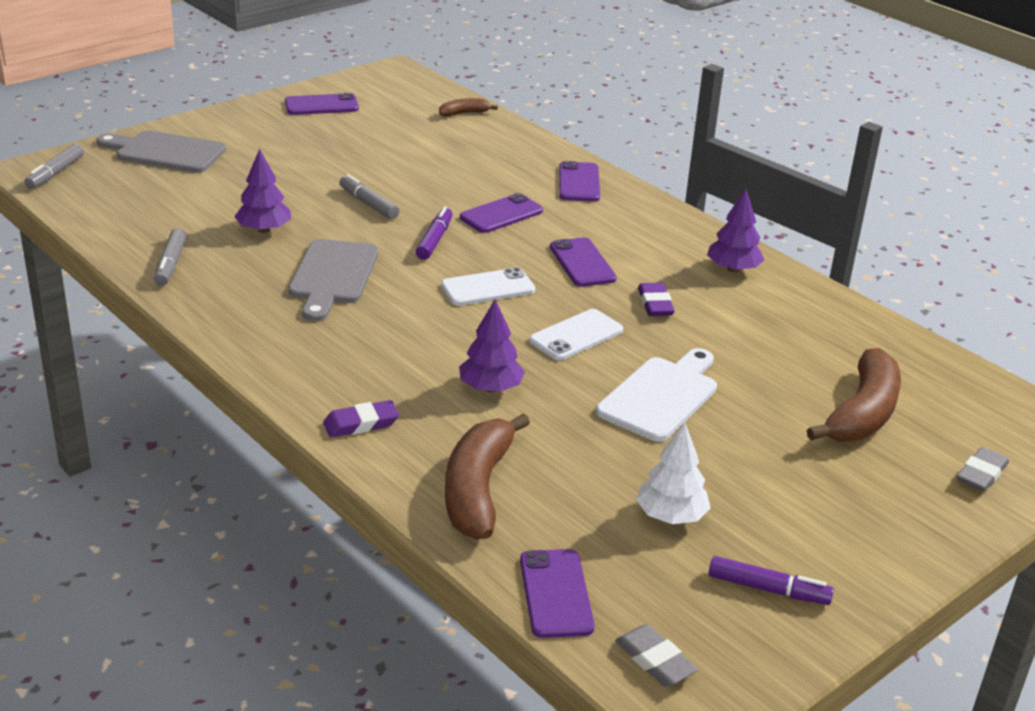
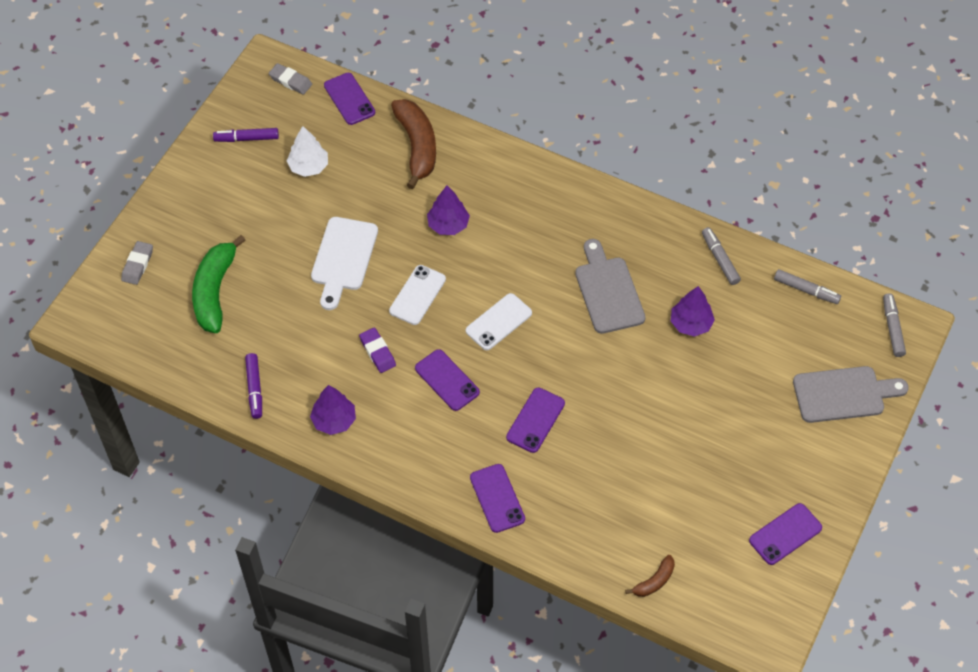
camera: 160 degrees right, 25 degrees up
purple eraser [323,400,399,438] -> none
grey marker [339,174,399,219] -> grey marker moved to [774,269,841,304]
purple marker [416,207,453,260] -> purple marker moved to [245,353,262,419]
brown banana [807,348,901,442] -> green banana [192,235,246,333]

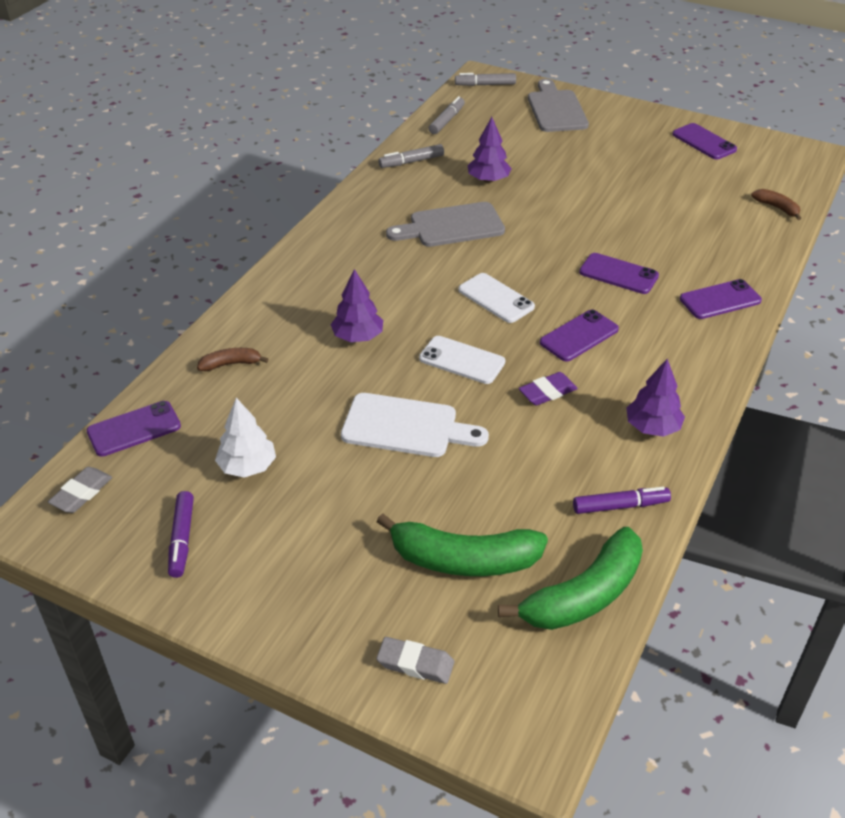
camera: 90 degrees left, 15 degrees down
brown banana [391,99,436,189] -> brown banana [197,348,268,371], size x0.49
none -> green banana [498,527,643,630]

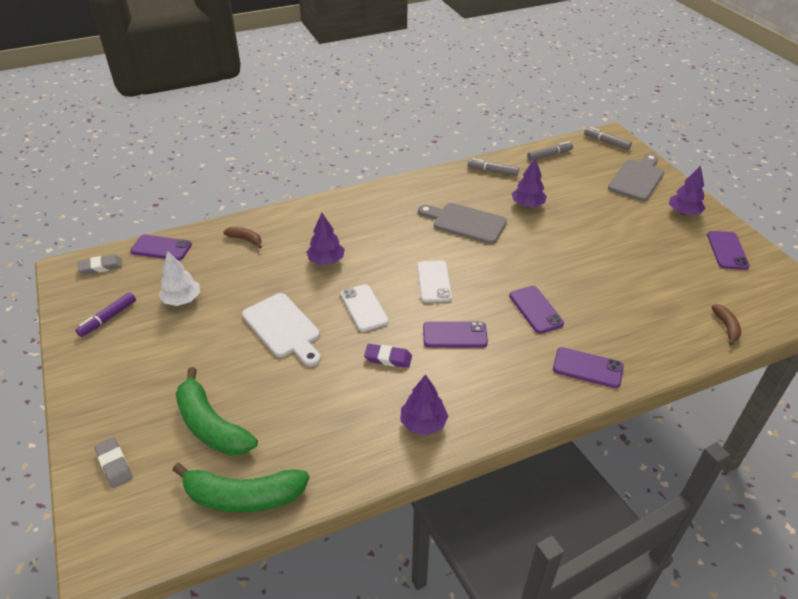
camera: 40 degrees right, 0 degrees up
purple marker [573,487,671,514] -> none
none -> purple tree [669,165,706,215]

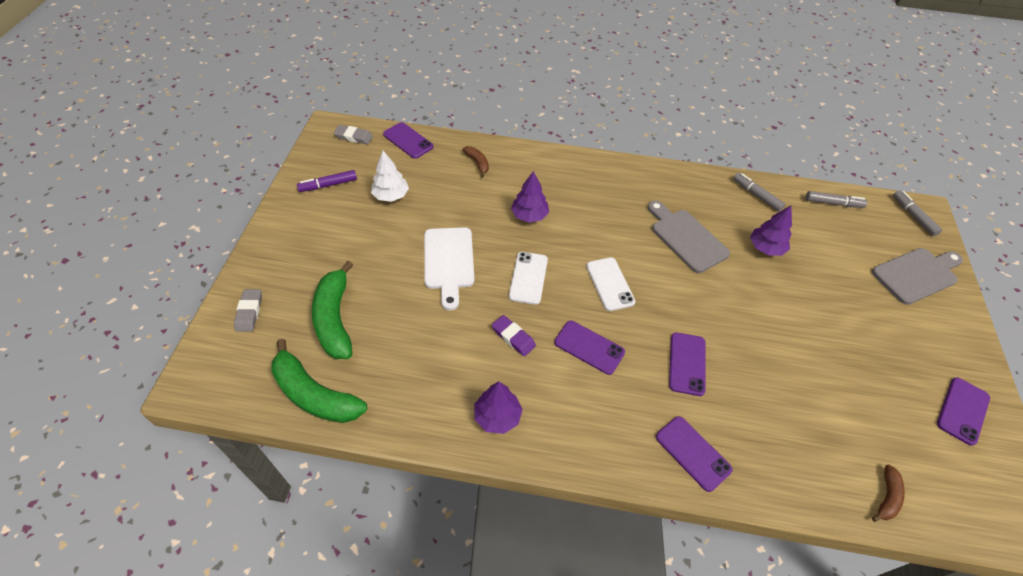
camera: 30 degrees right, 10 degrees up
white phone [417,260,452,303] -> white phone turned 45 degrees counterclockwise [586,257,635,311]
purple tree [669,165,706,215] -> none

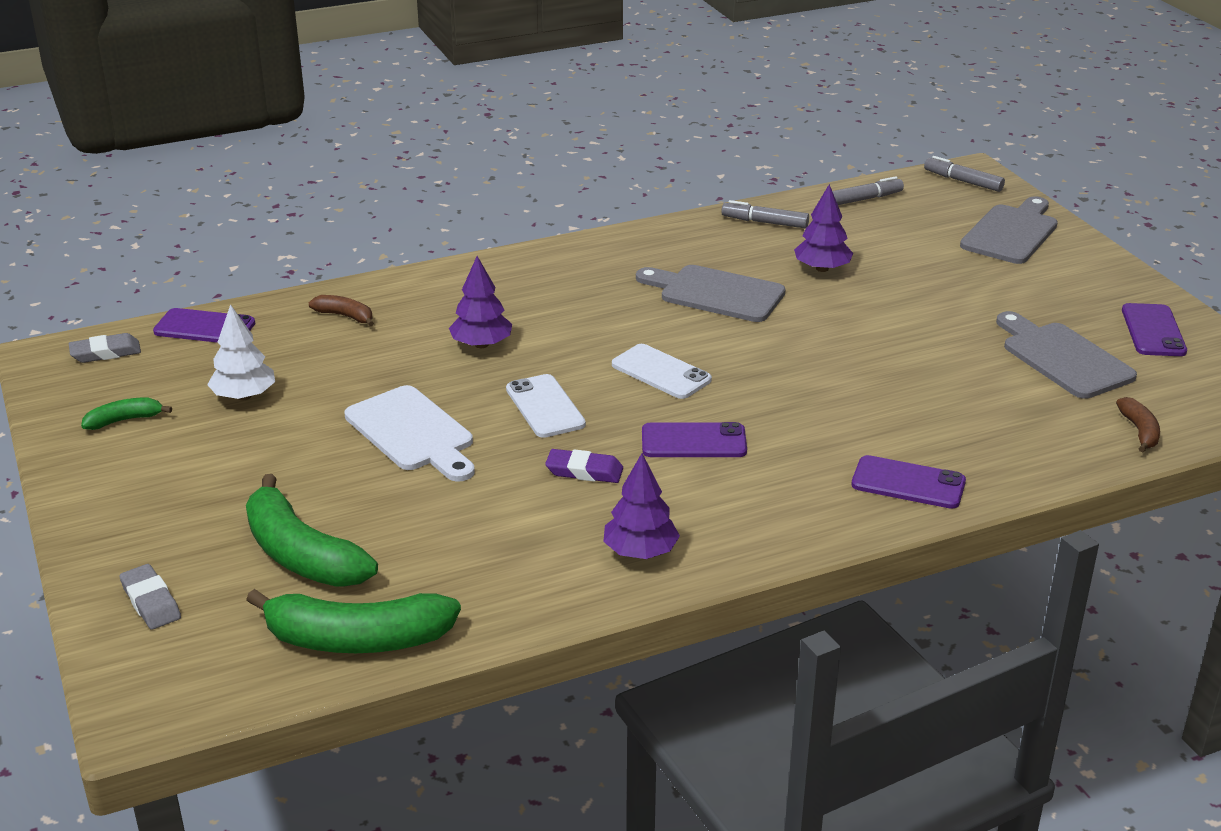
camera: 30 degrees left, 20 degrees down
purple marker [297,170,357,192] -> green banana [81,398,172,430]
purple phone [669,332,706,396] -> none
none -> grey cutting board [996,311,1137,399]

